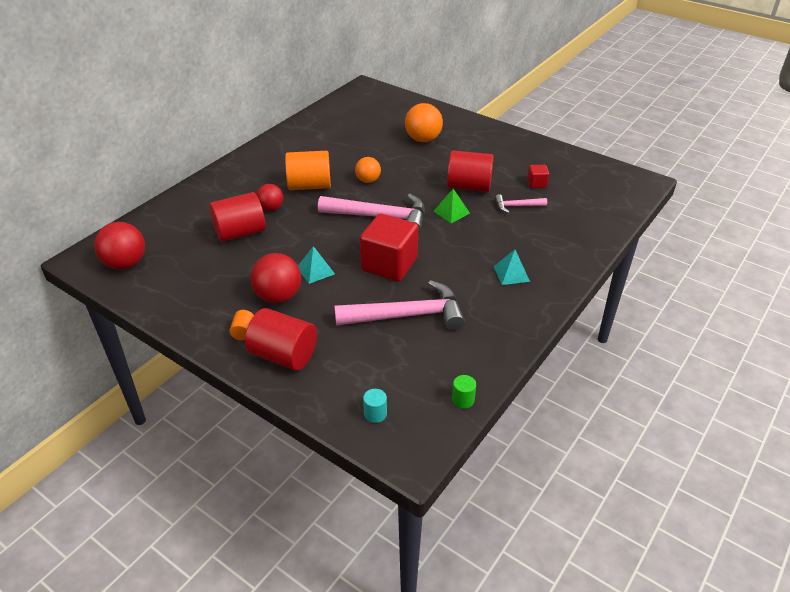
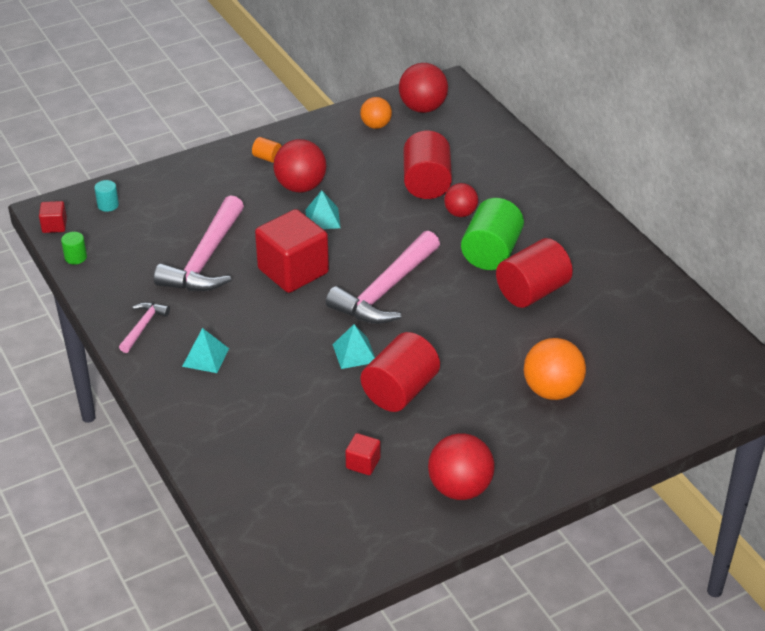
camera: 115 degrees right, 0 degrees up
red cylinder [245,308,317,371] -> red cylinder moved to [496,238,573,308]
orange cylinder [285,151,331,190] -> green cylinder [461,198,524,270]
orange ball [355,157,381,183] -> orange ball moved to [360,97,392,129]
green pyramid [433,189,470,223] -> turquoise pyramid [332,324,375,369]
pink hammer [495,194,547,213] -> pink hammer moved to [119,302,170,353]
none -> red cube [39,201,67,233]
none -> red ball [428,433,495,500]

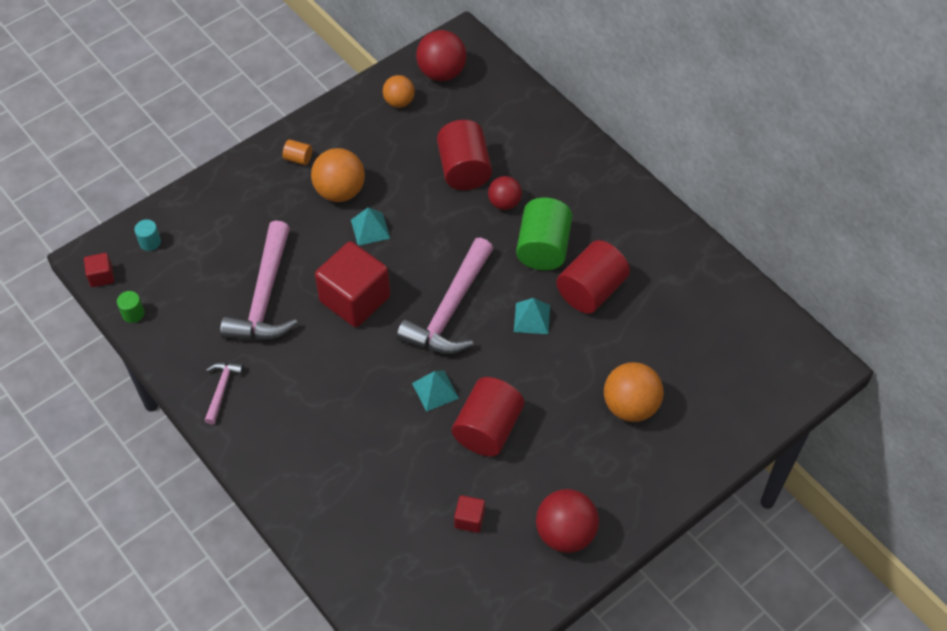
camera: 10 degrees left, 15 degrees up
turquoise pyramid [182,328,229,373] -> turquoise pyramid moved to [514,298,550,334]
red ball [273,139,326,193] -> orange ball [311,148,365,202]

